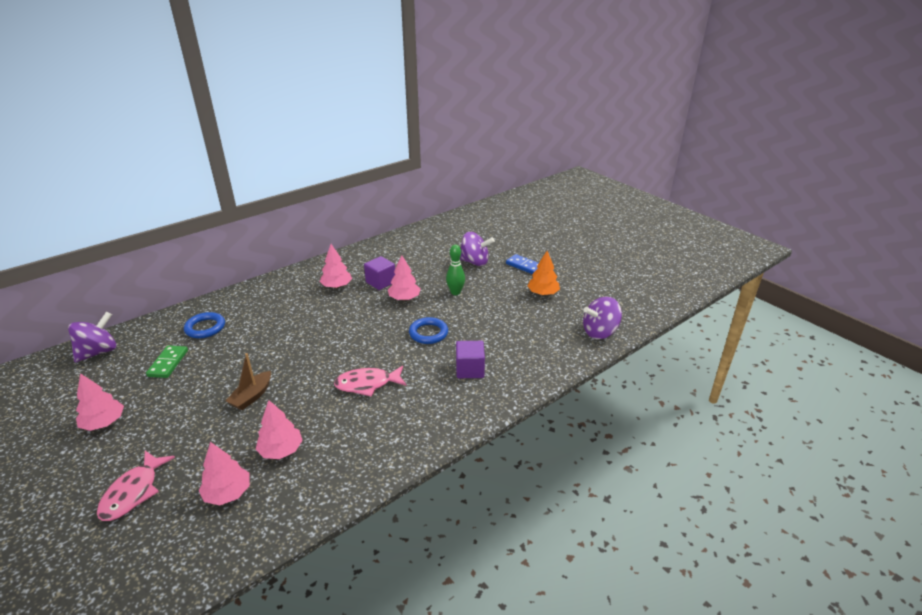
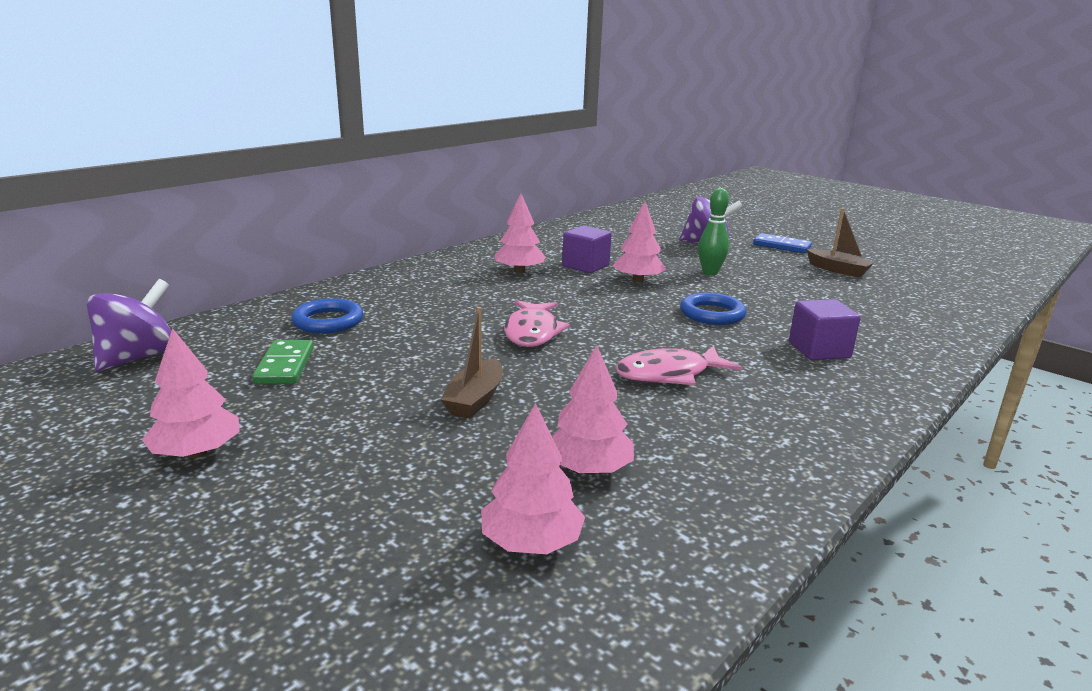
camera: 10 degrees left, 10 degrees down
pink fish [97,451,175,521] -> pink fish moved to [504,300,570,347]
orange tree [527,251,560,296] -> brown boat [807,208,875,278]
purple spinning top [583,297,622,339] -> none

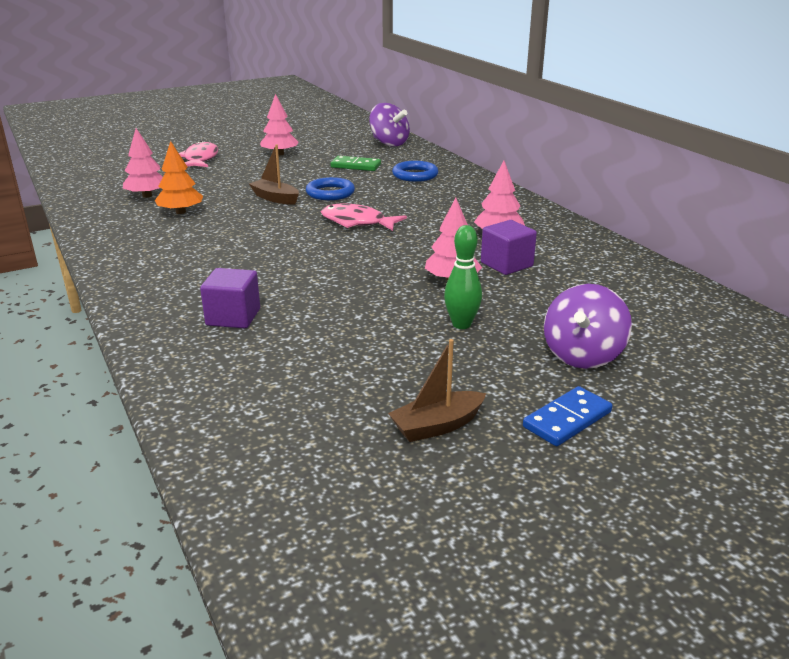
camera: 110 degrees right, 5 degrees up
pink tree [552,345,634,475] -> orange tree [155,141,203,214]
pink fish [615,346,742,385] -> pink fish moved to [179,141,218,167]
blue ring [680,293,746,325] -> blue ring moved to [306,177,355,200]

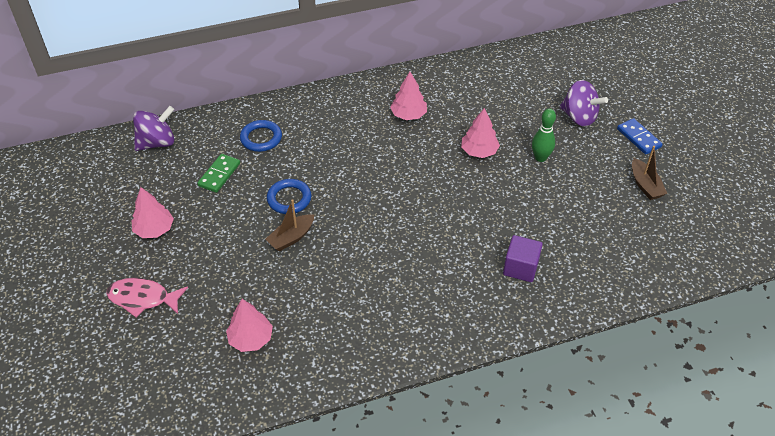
camera: 80 degrees left, 20 degrees up
orange tree [155,141,203,214] -> none
pink fish [321,203,407,231] -> none
purple cube [481,220,537,275] -> none

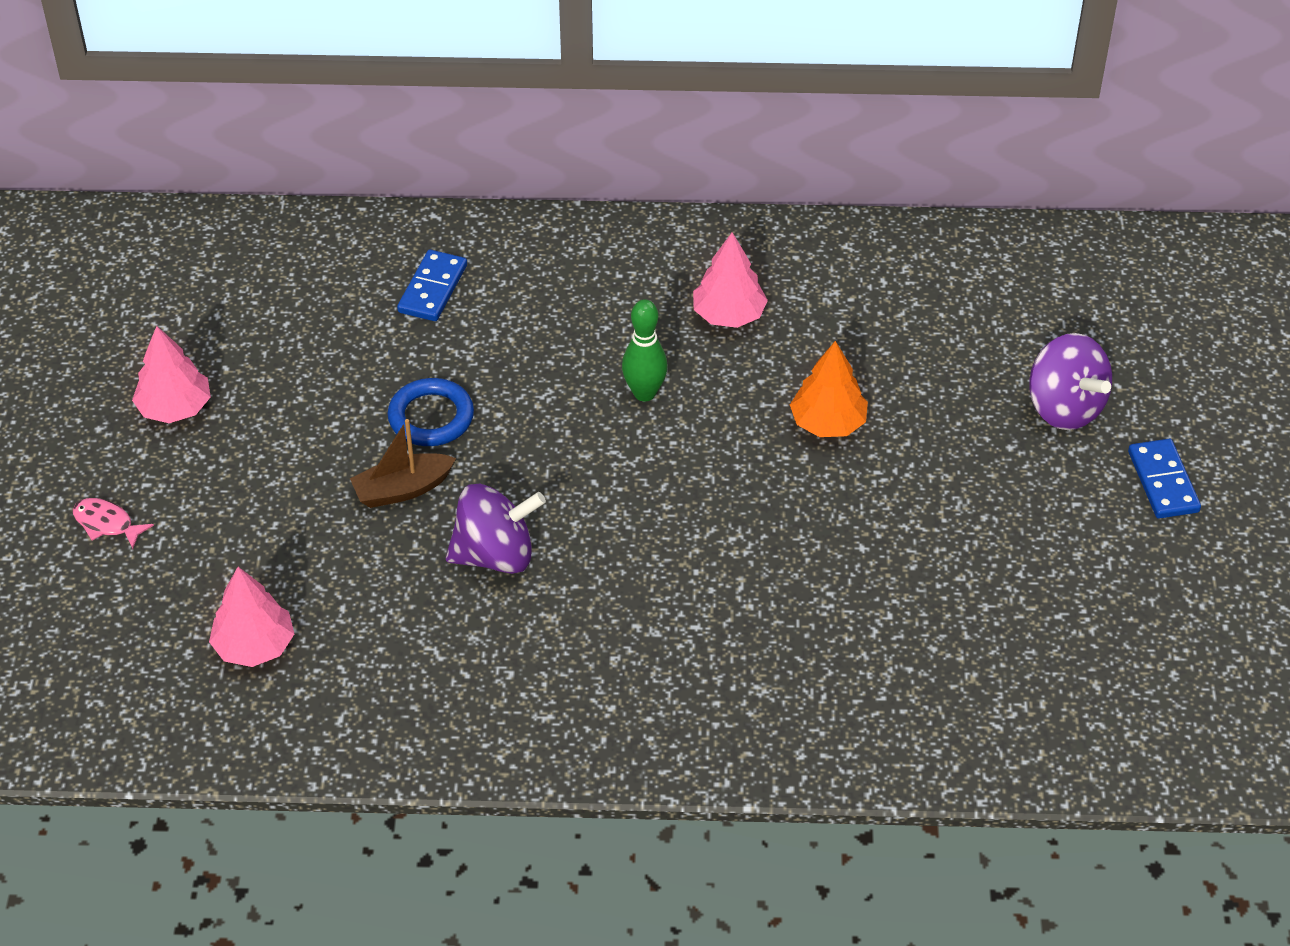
camera: 20 degrees right, 0 degrees up
pink fish [106,278,188,317] -> pink fish [73,498,154,549], size x0.59
purple spinning top [133,106,174,151] -> purple spinning top moved to [446,484,546,574]
green domino [197,154,240,193] -> none
blue ring [240,120,282,152] -> blue domino [397,250,467,321]
pink tree [461,108,500,158] -> orange tree [790,341,868,437]
purple cube [503,235,543,282] -> none
green bowling pin [532,108,556,162] -> green bowling pin moved to [622,299,668,401]
brown boat [632,146,667,200] -> none

